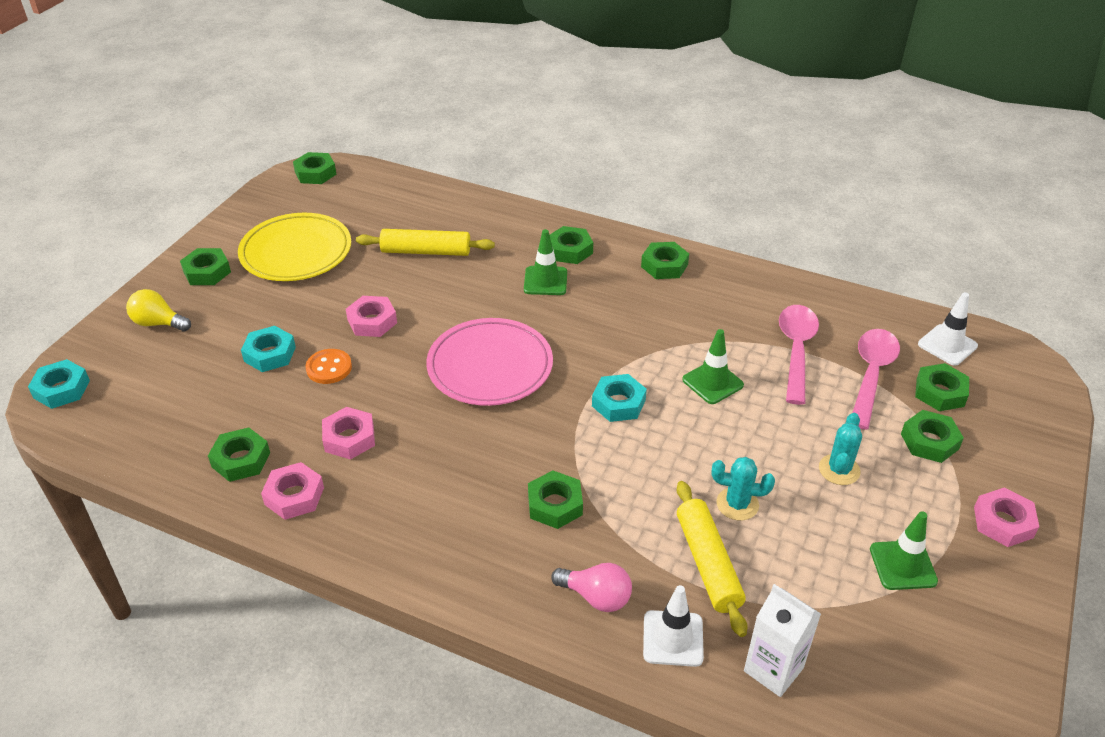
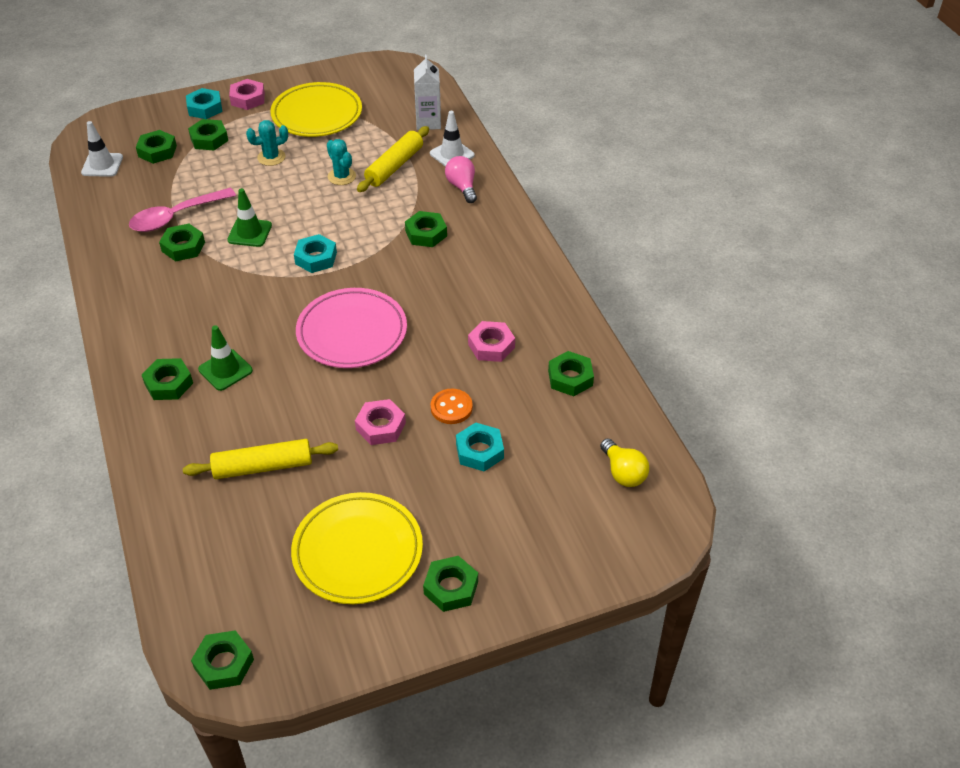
camera: 135 degrees left, 5 degrees up
turquoise nut [28,359,90,409] -> turquoise nut moved to [186,88,222,119]
yellow light bulb [126,289,191,332] -> yellow light bulb moved to [600,438,649,487]
pink nut [261,462,324,520] -> none
yellow rolling pin [356,229,495,256] -> yellow rolling pin turned 60 degrees counterclockwise [183,439,338,479]
green nut [641,242,689,279] -> green nut moved to [159,224,205,262]
pink spoon [852,329,900,430] -> none
green traffic cone [870,511,938,590] -> yellow plate [270,82,362,137]

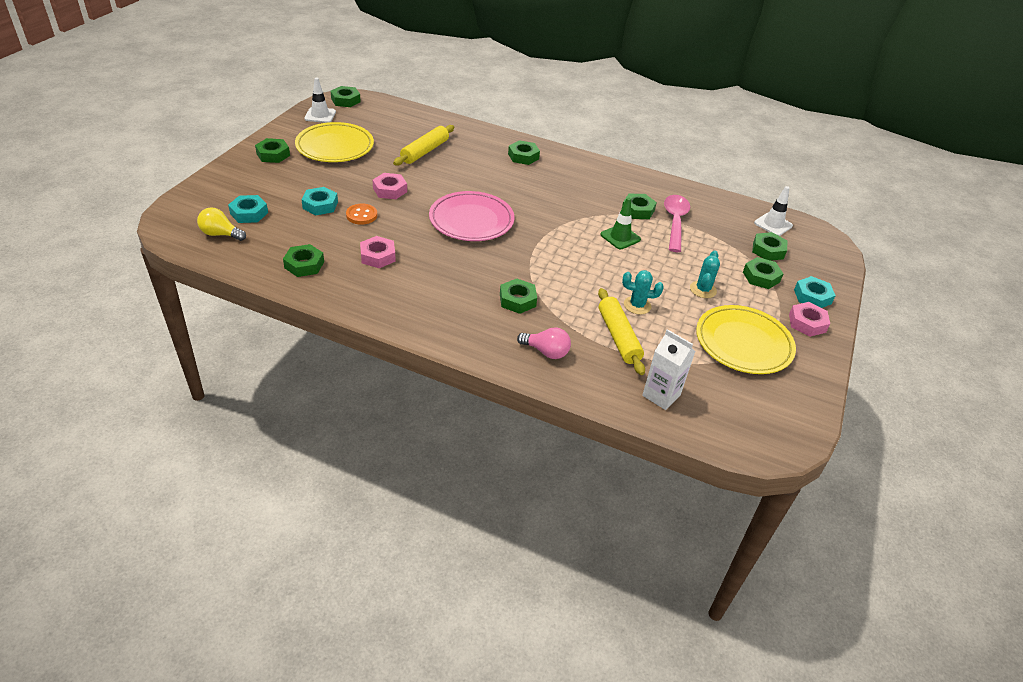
camera: 130 degrees right, 5 degrees down
green traffic cone [198,325,253,391] -> none
turquoise nut [294,234,337,273] -> turquoise nut moved to [228,195,268,223]
white traffic cone [430,111,475,167] -> white traffic cone moved to [304,78,336,123]

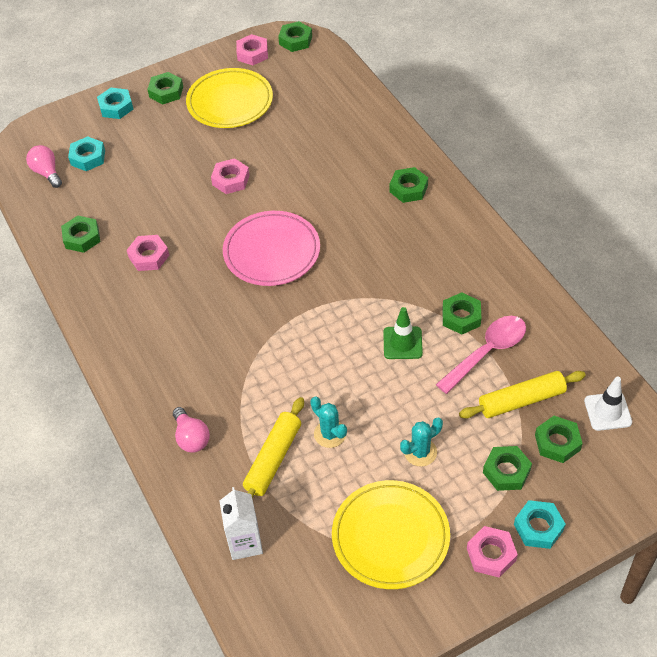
camera: 45 degrees right, 10 degrees up
yellow light bulb [197,207,246,241] -> pink light bulb [26,145,62,188]
turquoise nut [302,187,338,215] -> turquoise nut moved to [97,88,133,119]
white traffic cone [304,78,336,123] -> pink nut [236,34,268,65]
orange button [346,204,377,225] -> none
yellow rolling pin [393,125,454,166] -> yellow rolling pin moved to [459,371,586,419]
green nut [500,278,537,314] -> none

